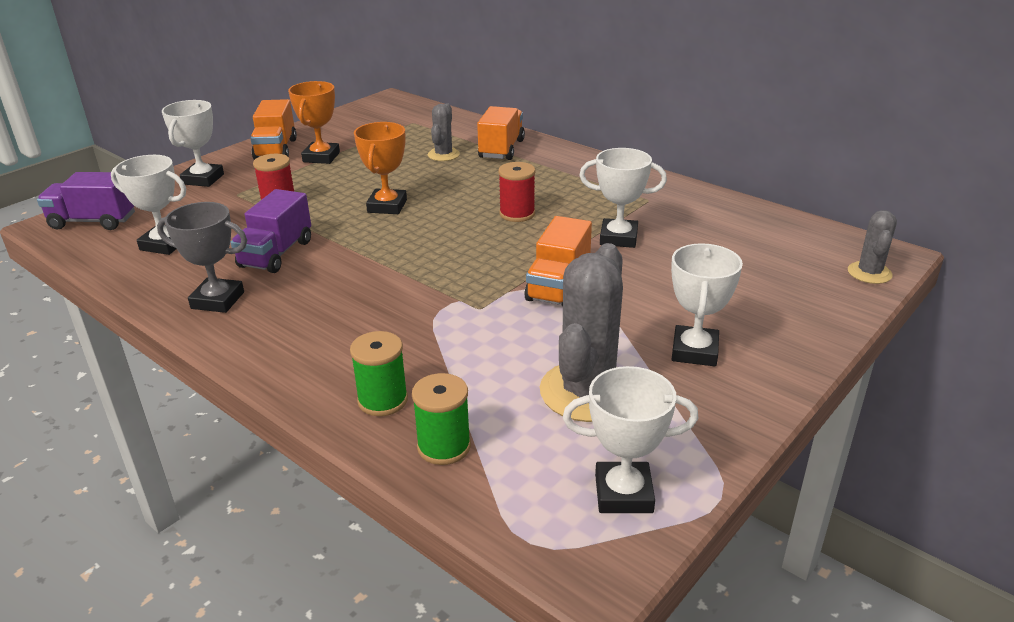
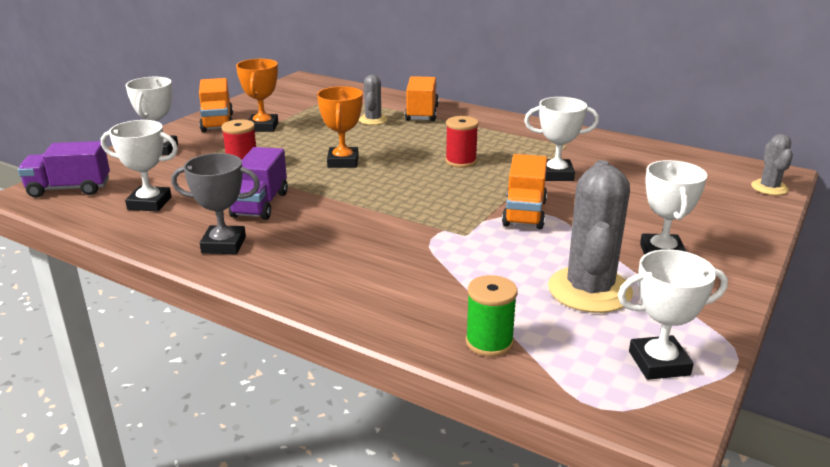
camera: 10 degrees left, 5 degrees down
green spool [350,331,408,416] -> none

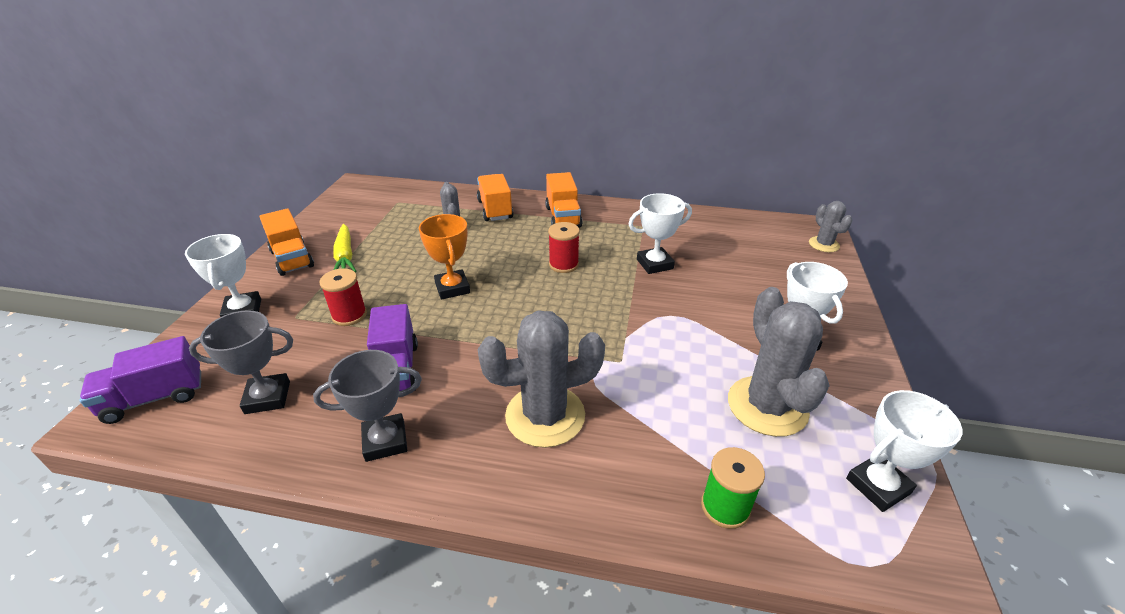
camera: 20 degrees left, 10 degrees up
white trophy [101,120,178,212] -> grey trophy [189,310,293,414]
orange trophy [236,59,278,132] -> yellow carrot [333,224,356,272]
orange truck [502,154,547,229] -> orange truck moved to [545,172,582,228]
none -> grey cactus [477,310,605,448]

